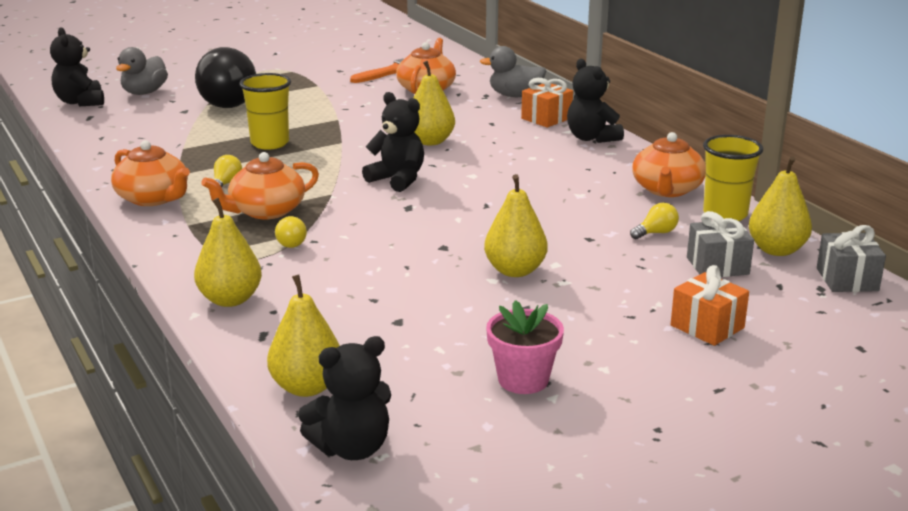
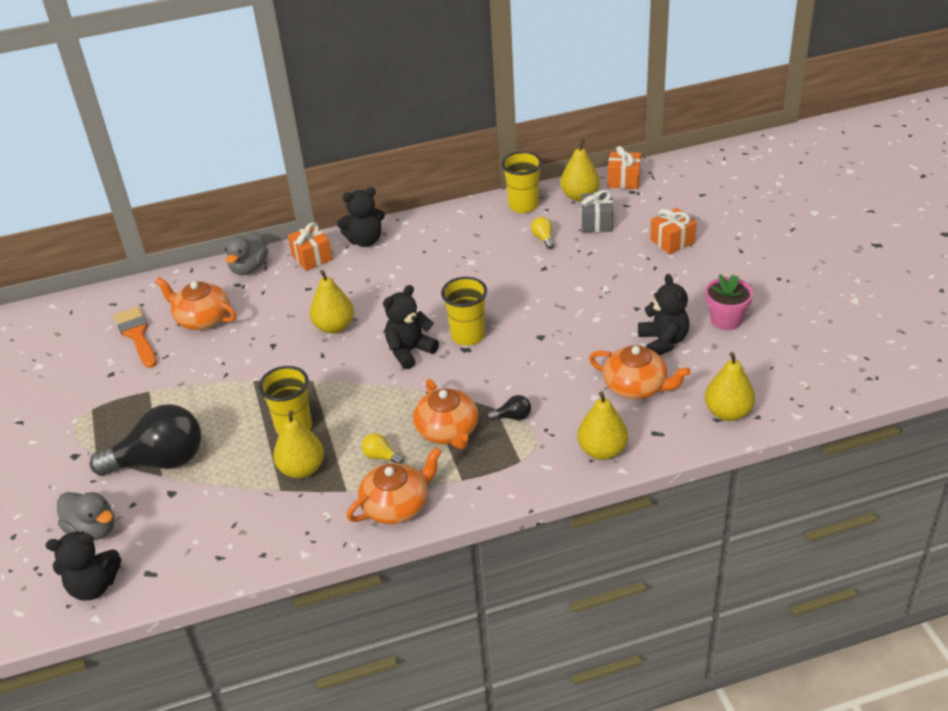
camera: 75 degrees left, 15 degrees up
yellow light bulb [275,216,307,248] -> black light bulb [487,395,531,421]
black teddy bear [298,336,391,460] -> black teddy bear moved to [638,274,689,355]
yellow pear [484,174,547,277] -> yellow pear moved to [273,410,324,478]
orange teapot [632,132,706,197] -> orange teapot moved to [589,345,691,399]
grey gift [817,225,886,292] -> orange gift [608,146,641,189]
none -> yellow cup [441,277,487,346]

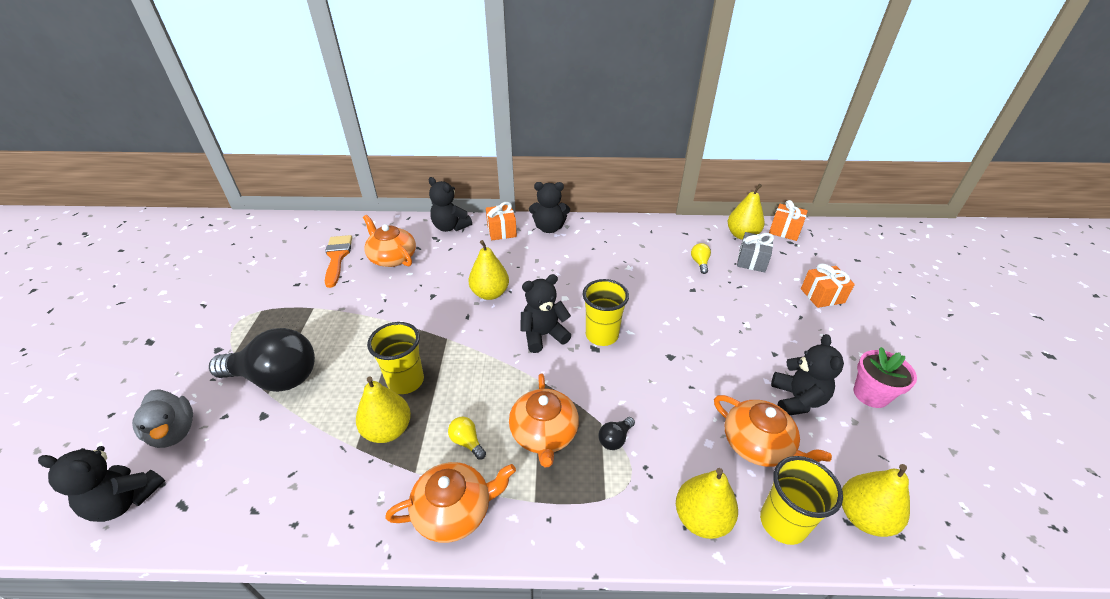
camera: 15 degrees right, 0 degrees up
grey duck [225,231,268,275] -> black teddy bear [428,177,472,232]
black light bulb [487,395,531,421] -> black light bulb turned 120 degrees clockwise [598,417,635,450]
yellow cup [502,151,542,213] -> yellow cup moved to [760,456,843,545]

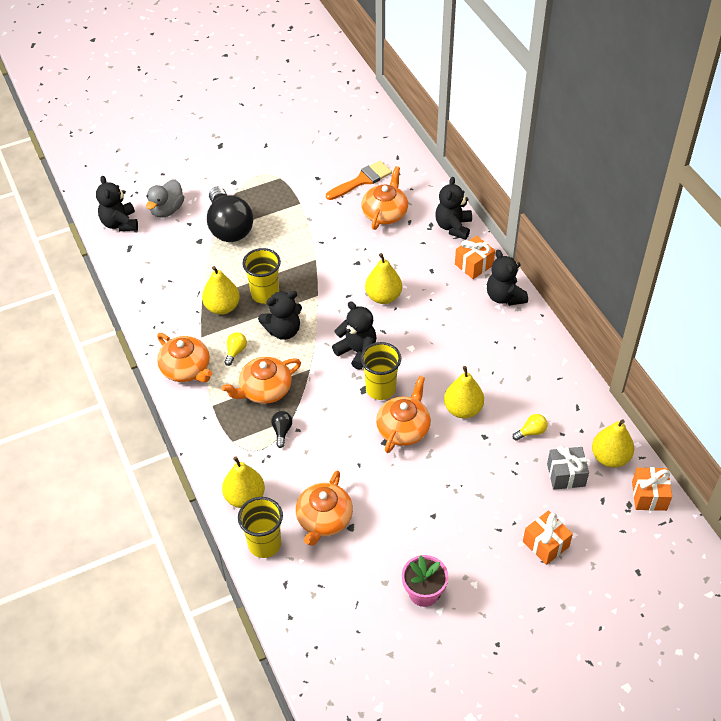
camera: 65 degrees right, 10 degrees up
black light bulb [598,417,635,450] -> black light bulb turned 75 degrees clockwise [271,411,292,448]
black teddy bear [771,334,844,415] -> black teddy bear moved to [258,291,302,340]
yellow pear [842,464,910,537] -> yellow pear moved to [444,366,484,418]
none -> orange teapot [376,376,431,453]

